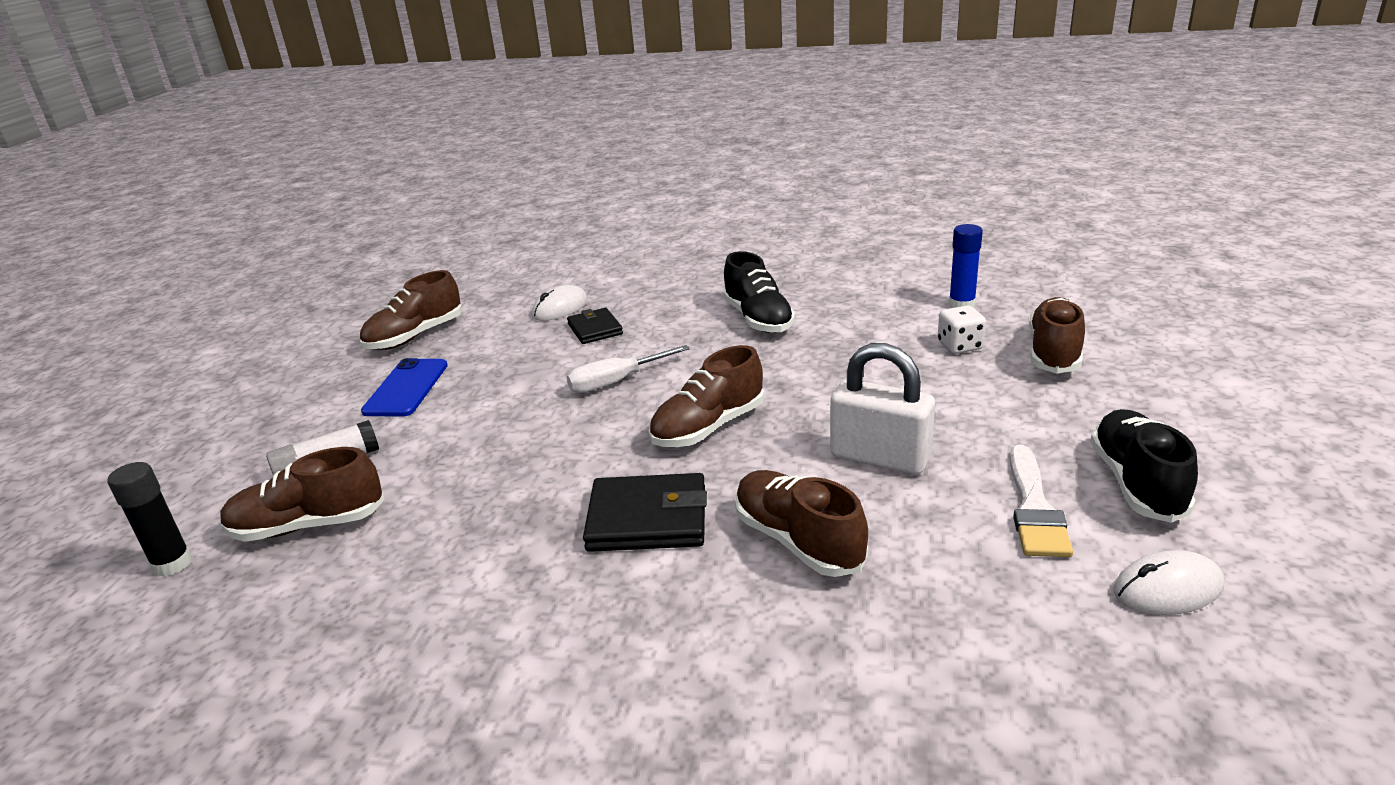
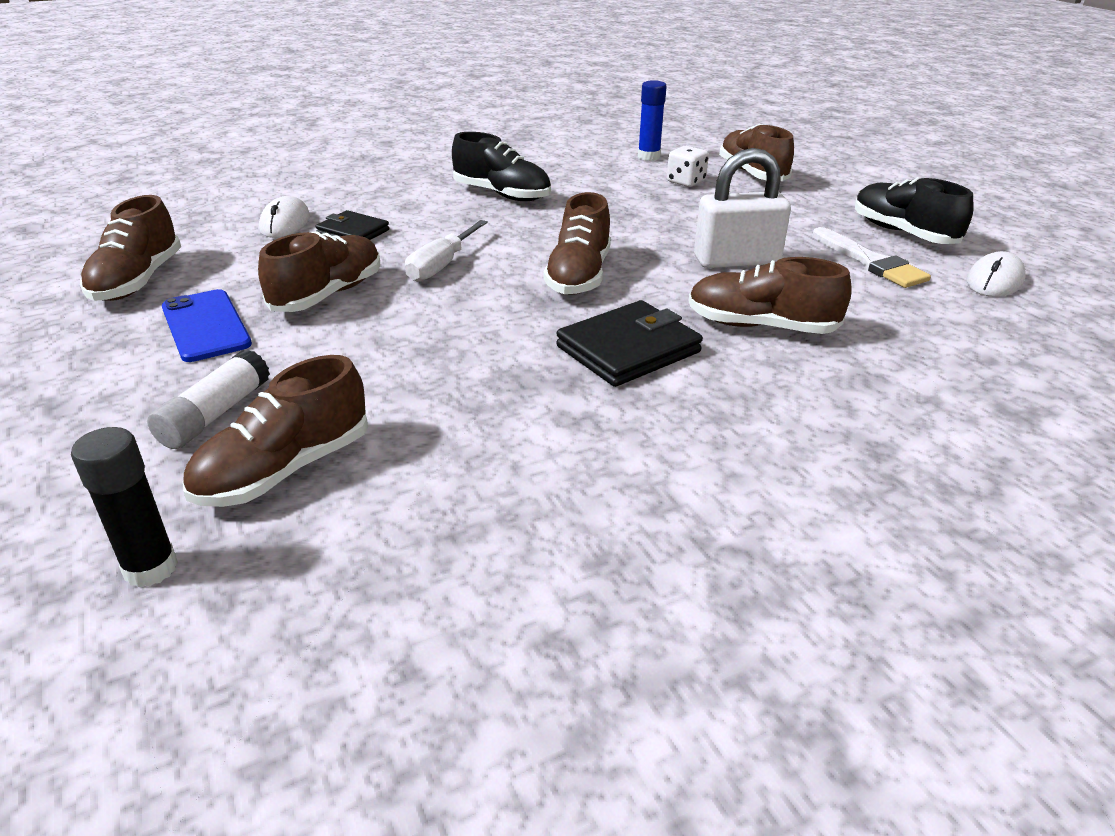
camera: 40 degrees left, 5 degrees up
none -> brown shoe [258,231,381,312]

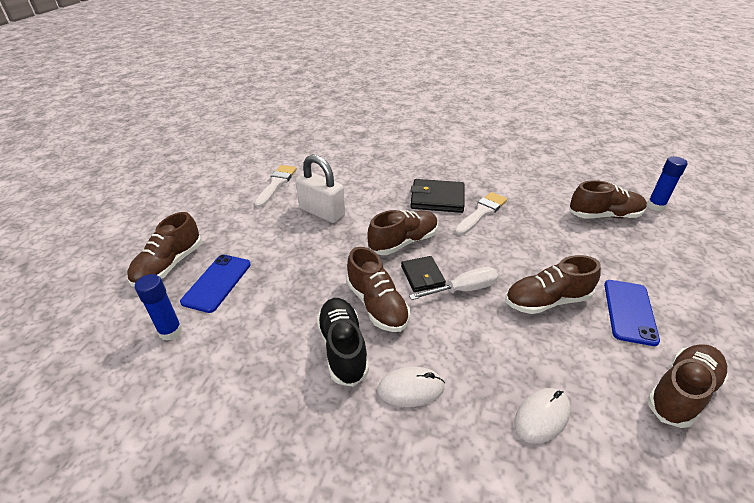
camera: 135 degrees left, 5 degrees up
black glue stick [71,427,178,587] -> blue glue stick [647,156,687,211]
white glue stick [147,349,270,449] -> none
black wallet [315,210,389,240] -> black wallet moved to [401,256,446,292]
white dice [667,146,709,187] -> blue phone [180,255,251,313]
brown shoe [688,257,852,334] -> brown shoe moved to [346,247,410,332]
black shoe [855,177,974,244] -> none
white mouse [967,251,1026,297] -> white mouse moved to [377,367,445,407]
none -> white brush [455,192,507,235]

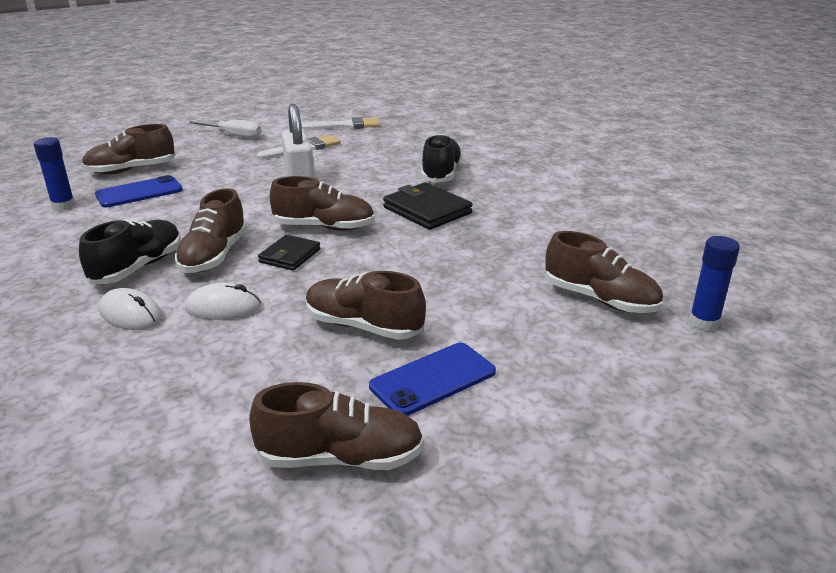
camera: 40 degrees right, 10 degrees down
white screwdriver [409,267,498,300] -> white screwdriver moved to [189,120,261,138]
white brush [455,192,507,235] -> white brush moved to [301,117,380,130]
white mouse [514,388,571,444] -> white mouse moved to [185,283,261,320]
none -> black shoe [421,134,463,183]

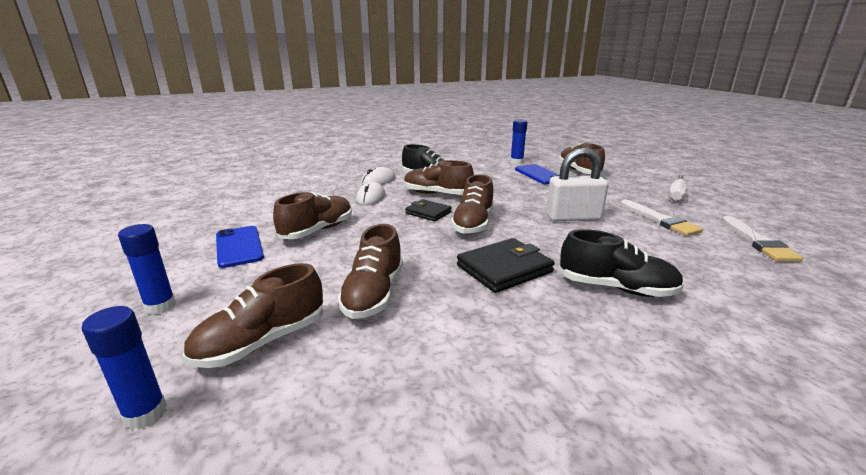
camera: 100 degrees right, 5 degrees down
brown shoe [249,382,424,470] -> brown shoe moved to [338,224,403,319]
none -> blue glue stick [118,224,176,315]

